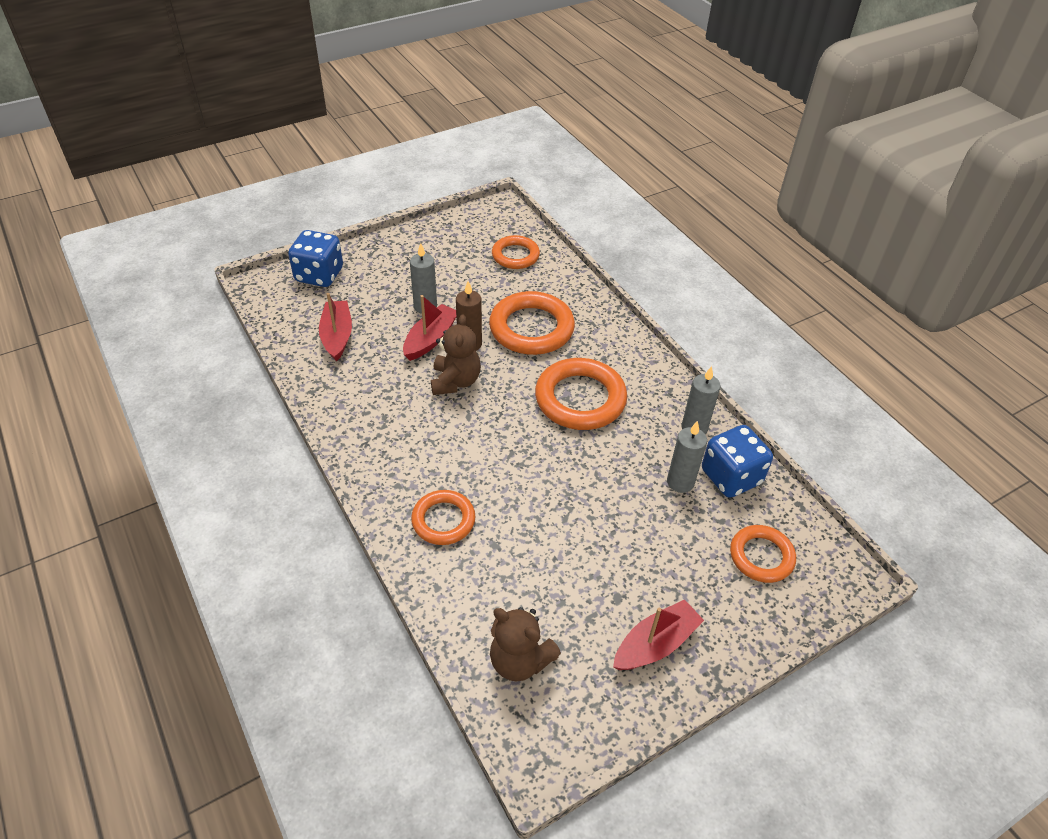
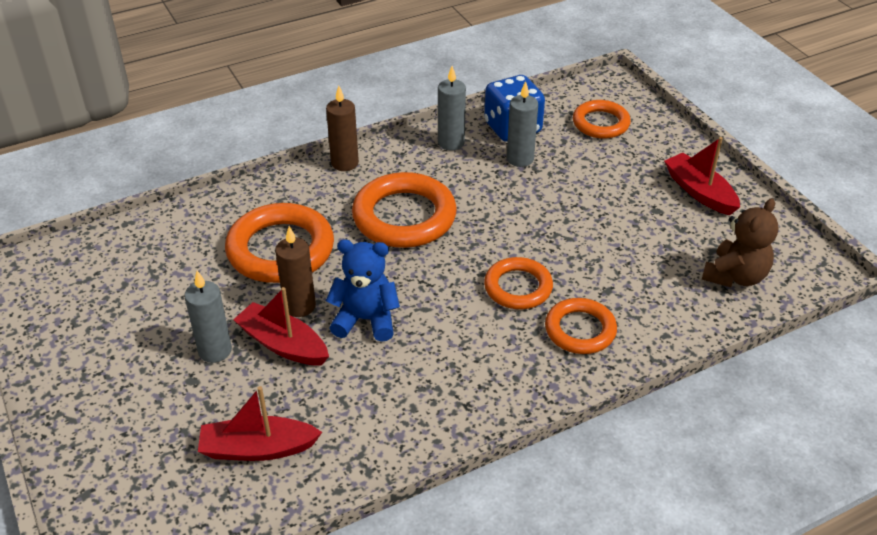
camera: 85 degrees left, 5 degrees down
blue dice [288,230,343,287] -> none
brown teddy bear [431,314,481,395] -> blue teddy bear [326,239,400,342]
orange ring [492,235,540,269] -> orange ring moved to [484,257,553,309]
none -> brown candle [326,86,359,171]

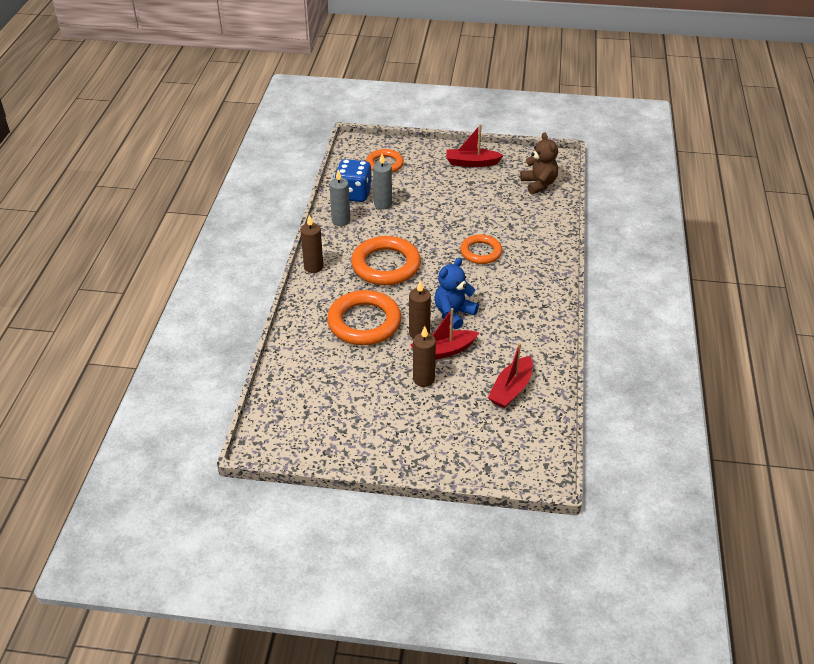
camera: 55 degrees left, 0 degrees up
grey candle [184,271,232,363] -> brown candle [413,326,436,387]
orange ring [545,298,617,354] -> none

